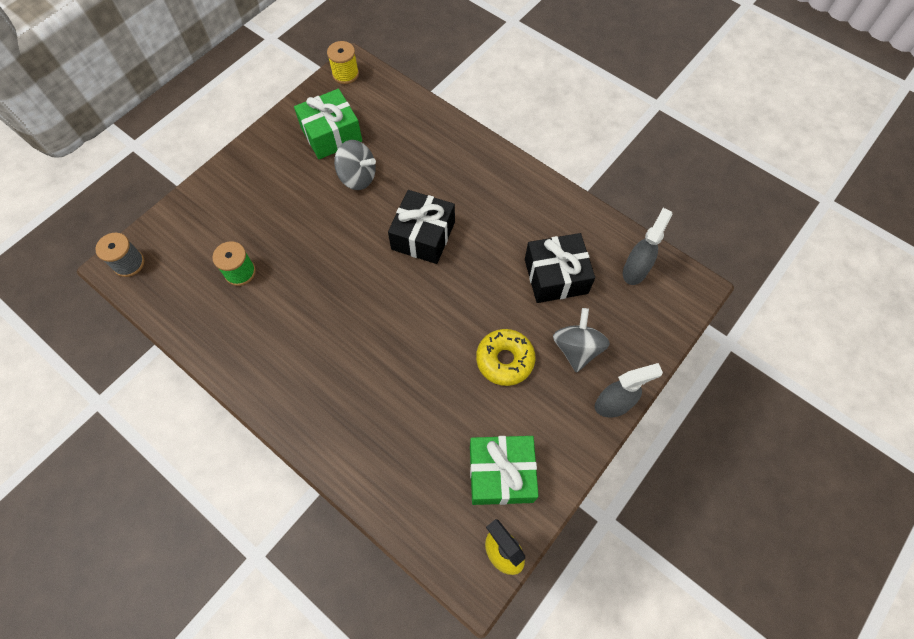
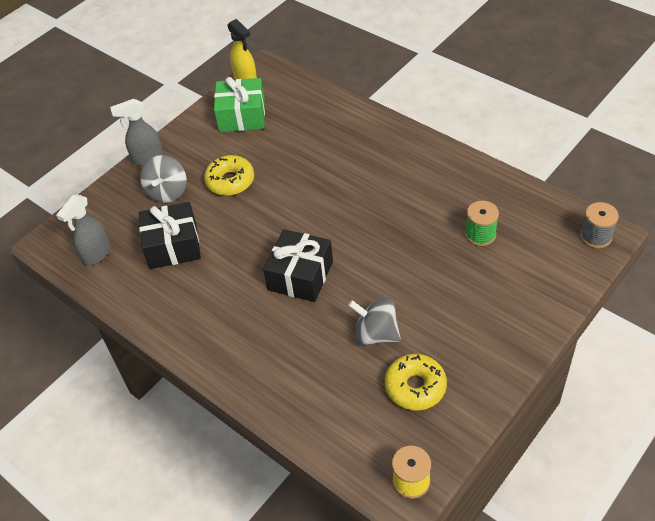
camera: 175 degrees left, 15 degrees down
green gift [294,89,362,159] -> yellow donut [385,354,447,410]

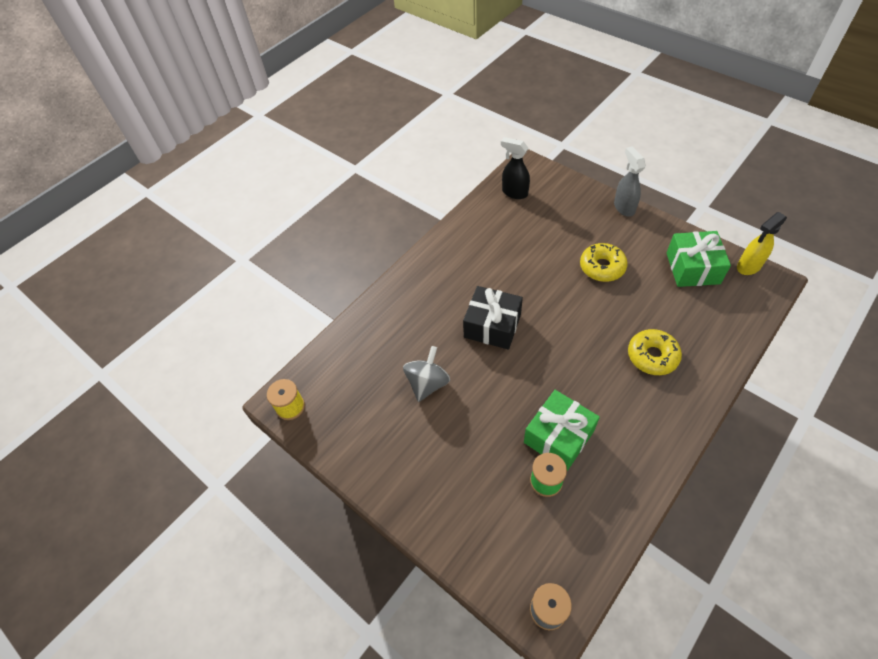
camera: 90 degrees right, 5 degrees up
grey spray bottle [56,195,110,266] -> black spray bottle [501,137,530,199]
black gift [139,202,201,269] -> none
grey spinning top [140,155,187,203] -> none
yellow donut [385,354,447,410] -> yellow donut moved to [628,329,682,375]
none -> green gift [524,390,600,471]

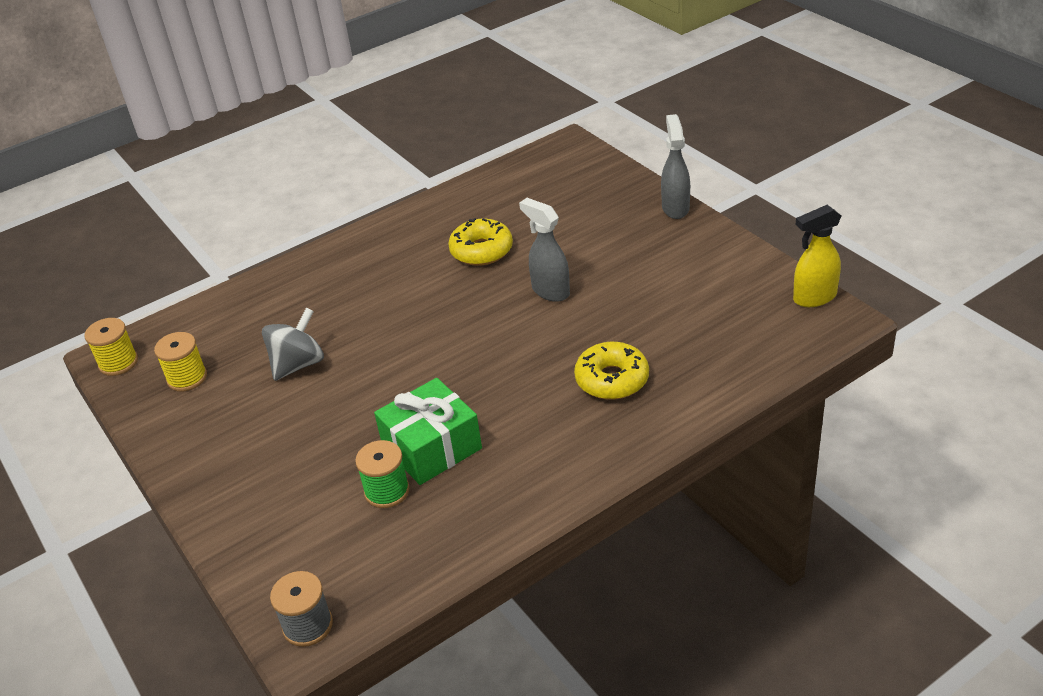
camera: 15 degrees right, 15 degrees down
black gift [463,286,523,350] -> none
black spray bottle [501,137,530,199] -> none
yellow donut [580,243,628,282] -> yellow donut moved to [448,218,513,266]
green gift [666,231,731,287] -> none
none -> yellow spool [154,332,207,391]
none -> grey spray bottle [519,198,570,302]

